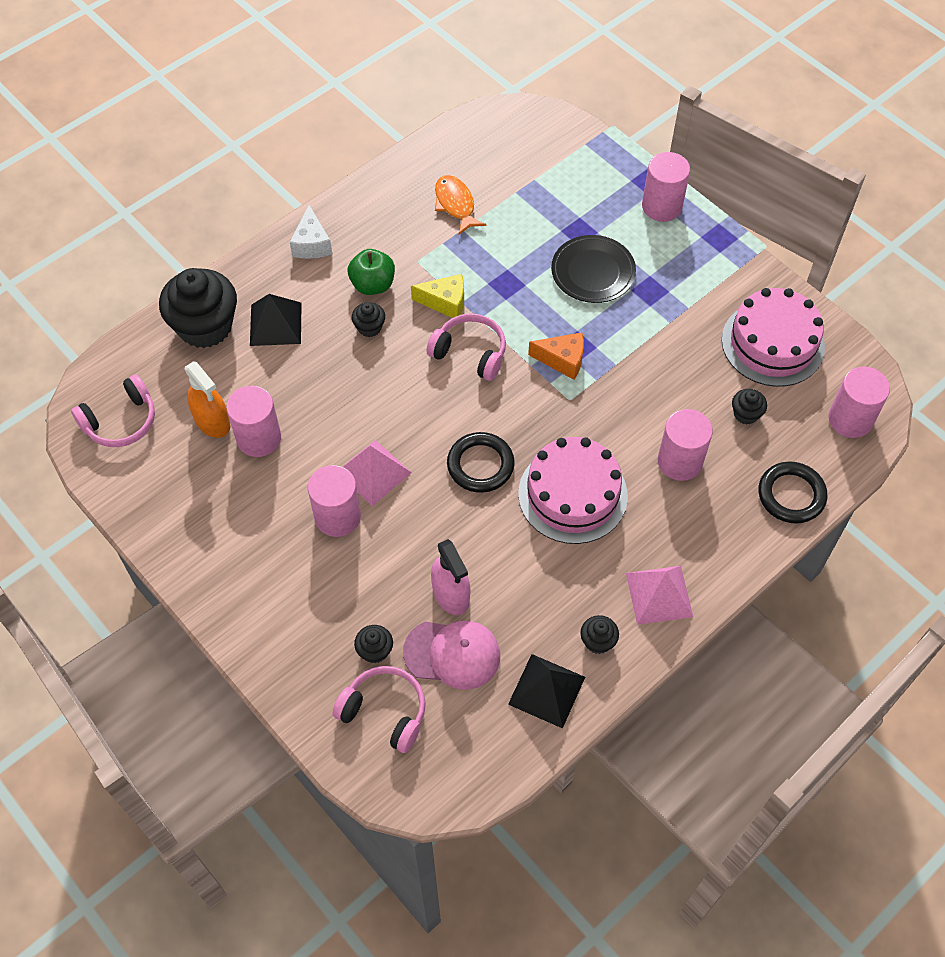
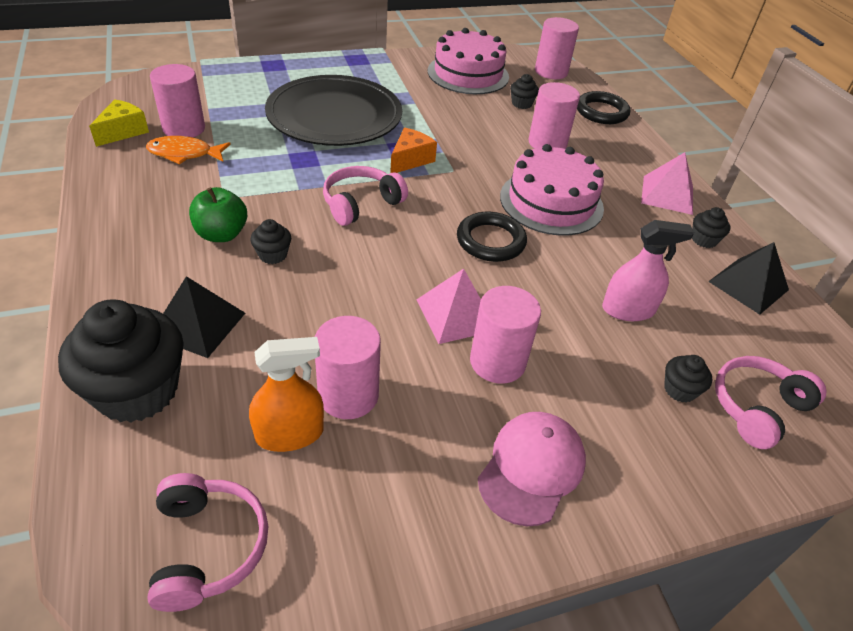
camera: 70 degrees left, 15 degrees down
white cheese [290,205,332,259] -> none
pink cap [403,621,500,690] -> pink cap moved to [478,412,586,526]
yellow cheese [411,273,464,318] -> yellow cheese moved to [89,99,149,147]
black plate [551,235,636,303] -> black plate [265,75,402,146], size x1.71
pink cylinder [642,152,690,222] -> pink cylinder moved to [150,64,205,138]

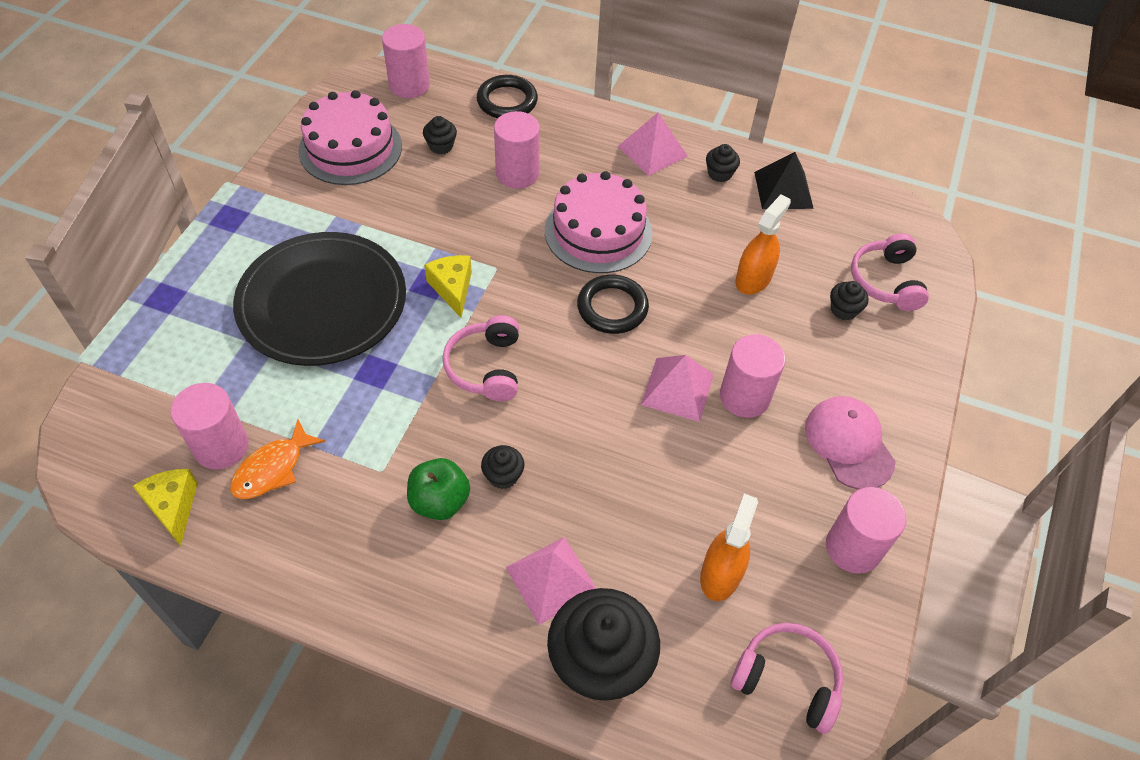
camera: 50 degrees left, 10 degrees up
black pyramid [163,276,245,358] -> pink pyramid [505,537,597,625]
pink cylinder [315,316,381,419] -> pink cylinder moved to [826,487,906,574]
orange cheese [390,128,437,173] -> yellow cheese [424,255,472,318]
pink spray bottle [602,220,694,321] -> orange spray bottle [735,195,791,295]

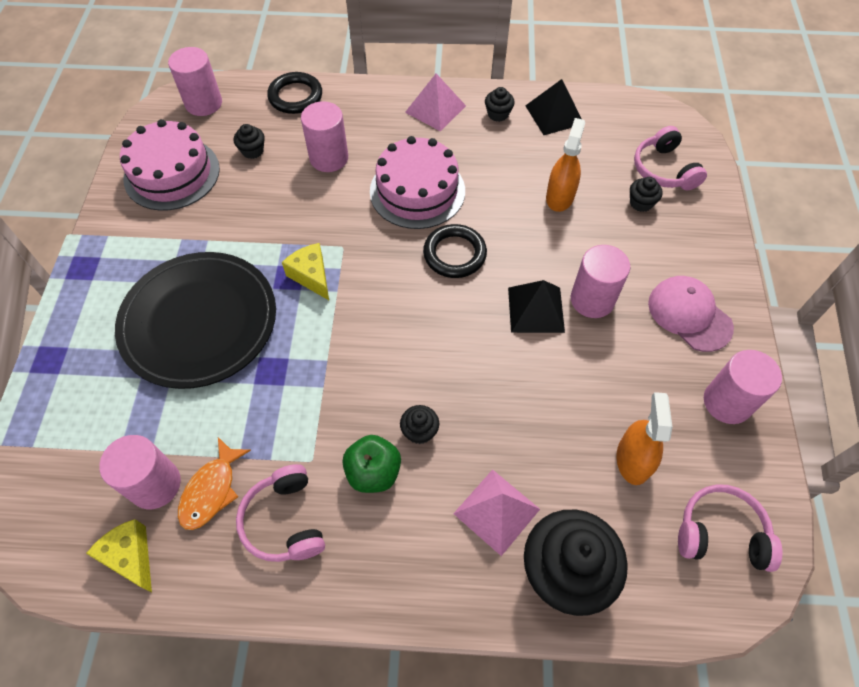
camera: 15 degrees left, 5 degrees up
pink headphones [443,315,519,401] -> pink headphones moved to [236,464,325,562]
pink pyramid [641,355,714,422] -> black pyramid [508,280,565,333]

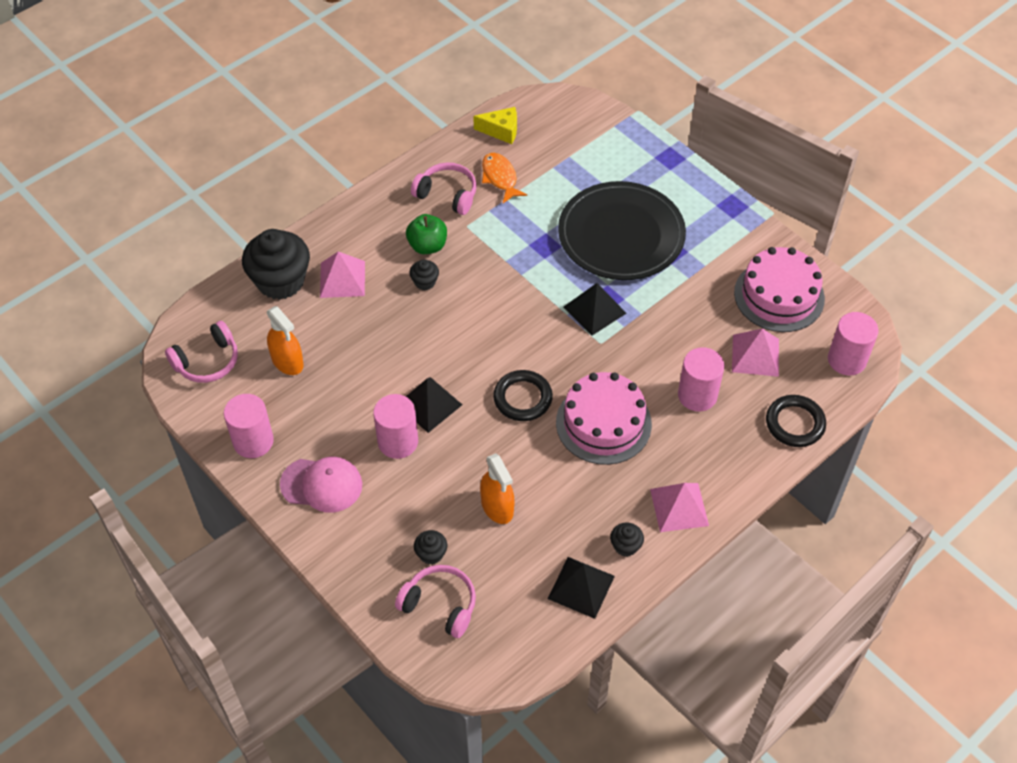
camera: 135 degrees right, 5 degrees down
pink cylinder [99,435,181,509] -> none
black cupcake [233,124,265,159] -> pink pyramid [732,329,779,377]
yellow cheese [282,243,329,300] -> black pyramid [563,283,626,336]

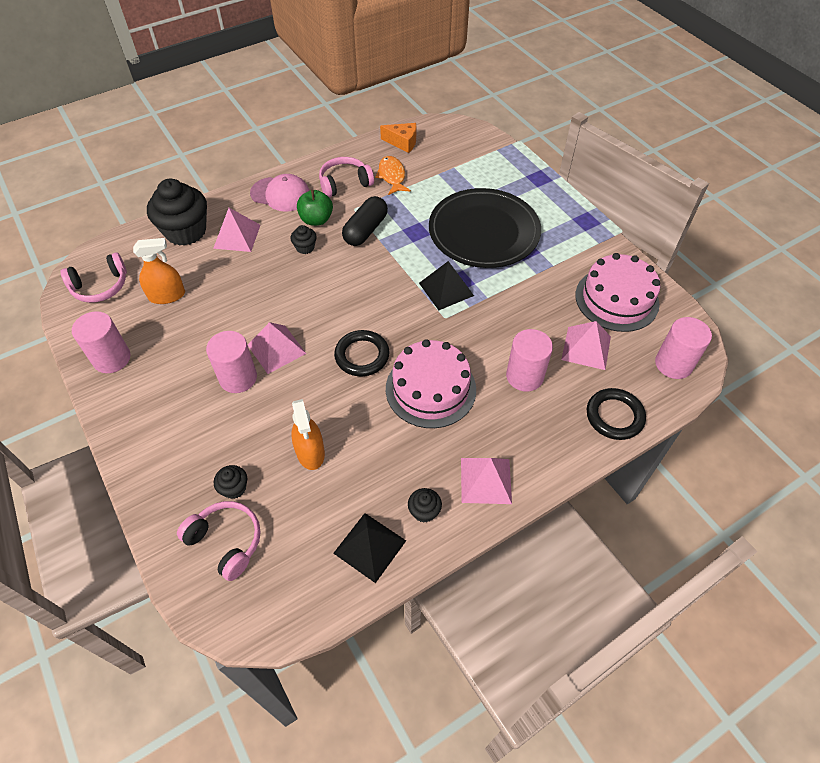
camera: 10 degrees right, 0 degrees up
orange spray bottle [267,306,304,375] -> orange spray bottle turned 75 degrees counterclockwise [133,238,185,304]
pink cap [280,457,362,513] -> pink cap moved to [250,174,309,212]
black pyramid [406,377,462,433] -> pink pyramid [248,322,306,374]
pink headphones [411,162,477,215] -> pink headphones turned 60 degrees counterclockwise [319,157,374,197]
yellow cheese [473,107,517,144] -> orange cheese [380,123,416,153]
none -> black capsule [342,196,388,246]

